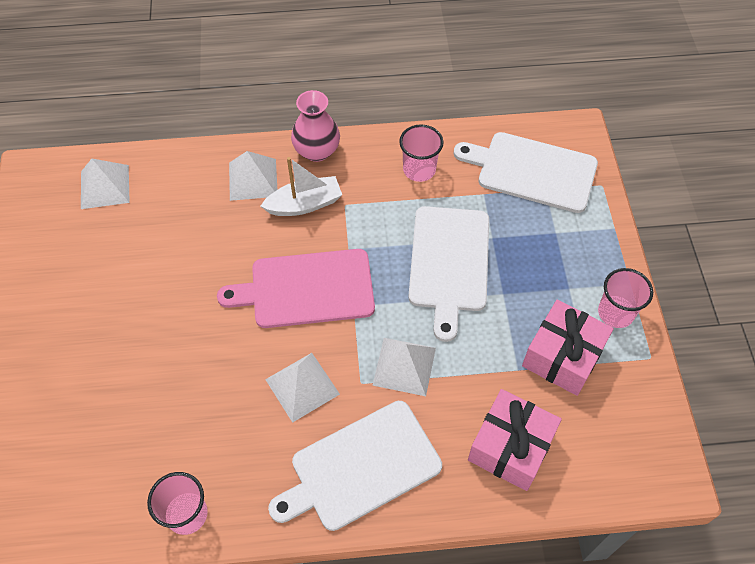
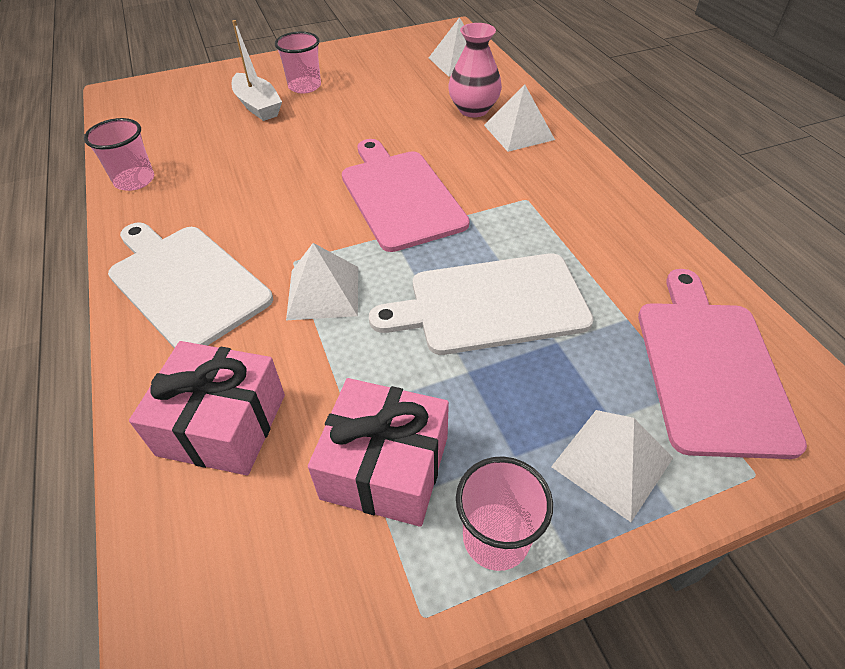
camera: 75 degrees right, 10 degrees down
white boat [261,157,342,216] -> white boat moved to [232,20,282,121]
white pyramid [265,353,340,423] -> white pyramid moved to [551,410,673,522]
pink vase [291,90,340,162] -> pink vase moved to [448,23,502,117]
pink cup [399,124,444,182] -> pink cup moved to [275,31,321,94]
white cutting board [454,132,598,213] -> pink cutting board [638,269,807,459]

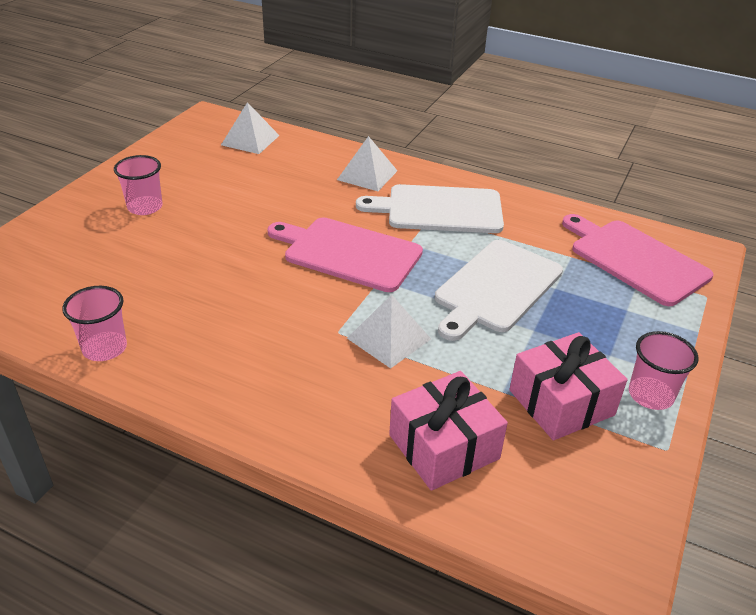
camera: 45 degrees left, 10 degrees down
white cutting board [108,222,273,348] -> white cutting board moved to [356,184,504,233]
white boat [232,20,282,121] -> none
pink vase [448,23,502,117] -> none
white pyramid [551,410,673,522] -> none

